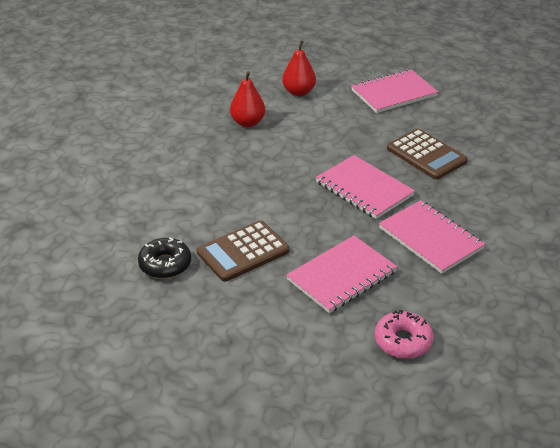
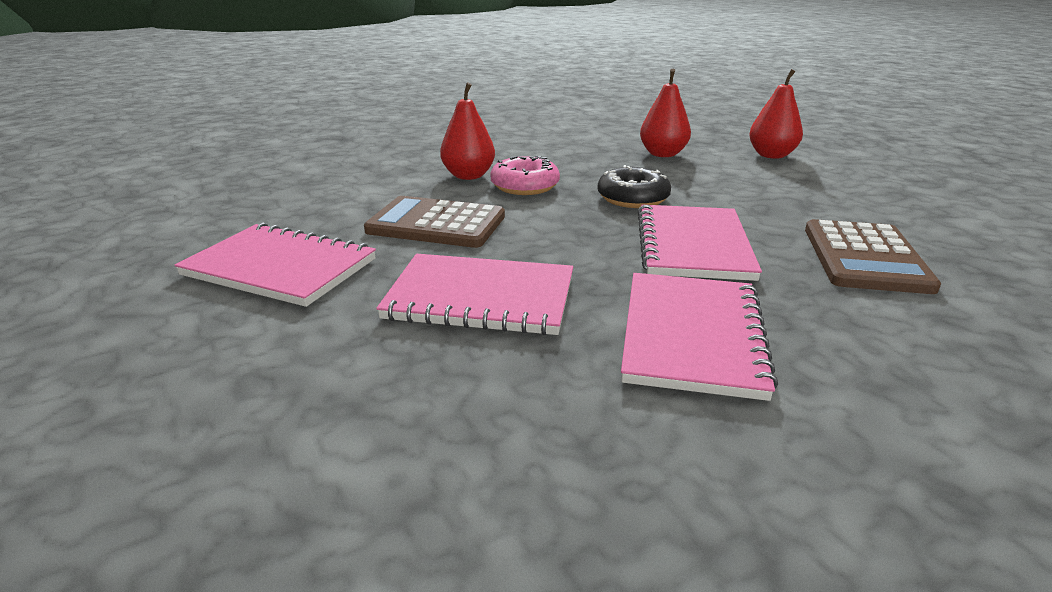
camera: 50 degrees right, 10 degrees down
black donut [138,238,191,278] -> black donut moved to [597,165,671,208]
pink notebook [351,69,438,113] -> pink notebook moved to [175,223,376,307]
pink donut [375,310,434,359] -> pink donut moved to [491,156,560,195]
none -> red pear [440,82,495,180]

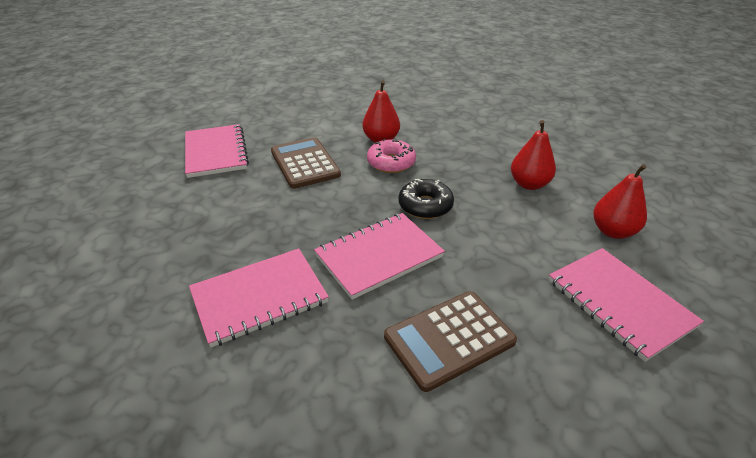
camera: 50 degrees right, 10 degrees up
pink notebook [376,254,573,335] -> pink notebook moved to [549,248,704,362]

